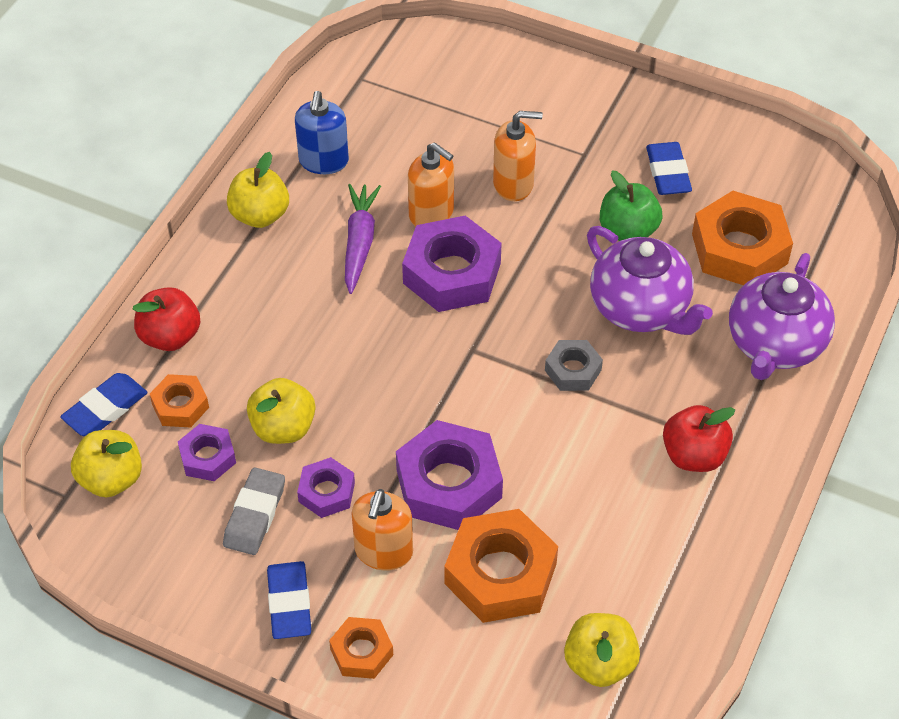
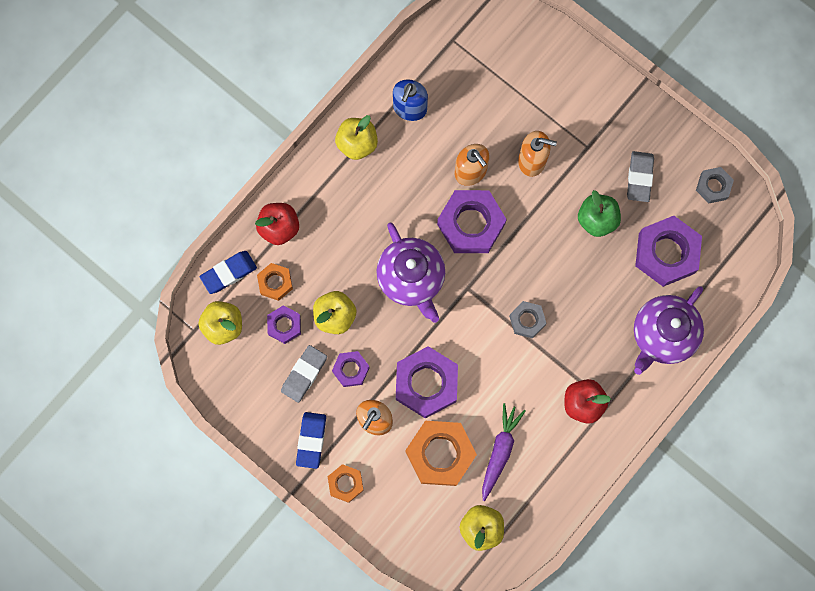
camera: 15 degrees right, 25 degrees up
purple carrot [345,184,381,294] -> purple carrot moved to [482,403,526,501]
purple teapot [587,226,713,335] -> purple teapot moved to [376,223,445,323]
blue eraser [646,142,692,195] -> grey eraser [627,151,654,202]
orange nut [692,191,793,285] -> purple nut [635,216,702,287]
none -> grey nut [696,167,734,204]

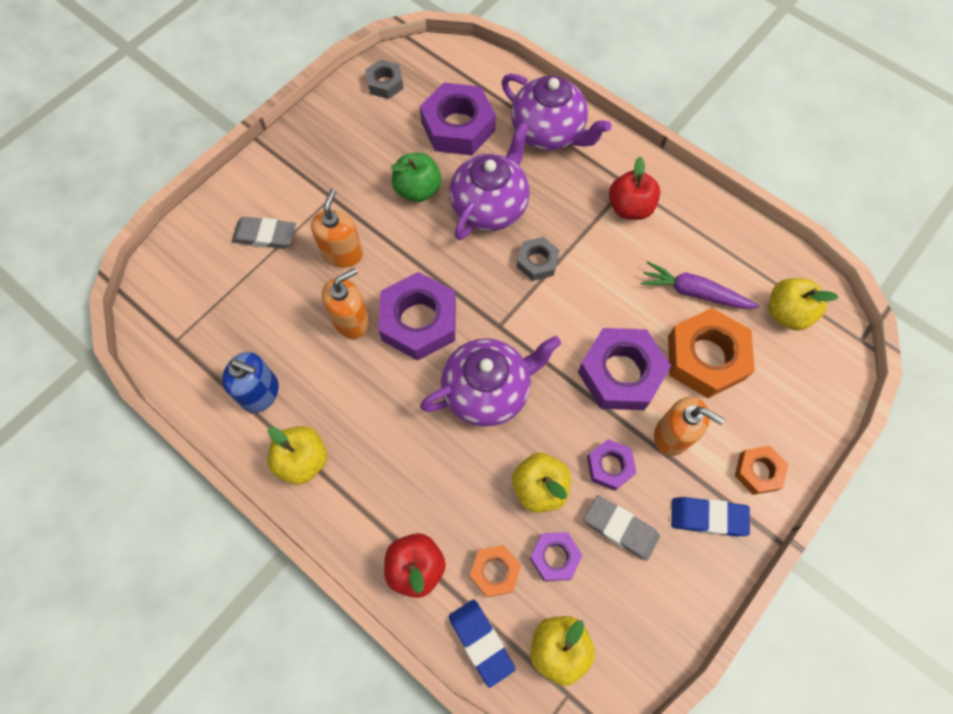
camera: 90 degrees left, 10 degrees down
grey eraser [627,151,654,202] -> grey eraser moved to [232,217,296,249]
none -> purple teapot [449,122,530,240]

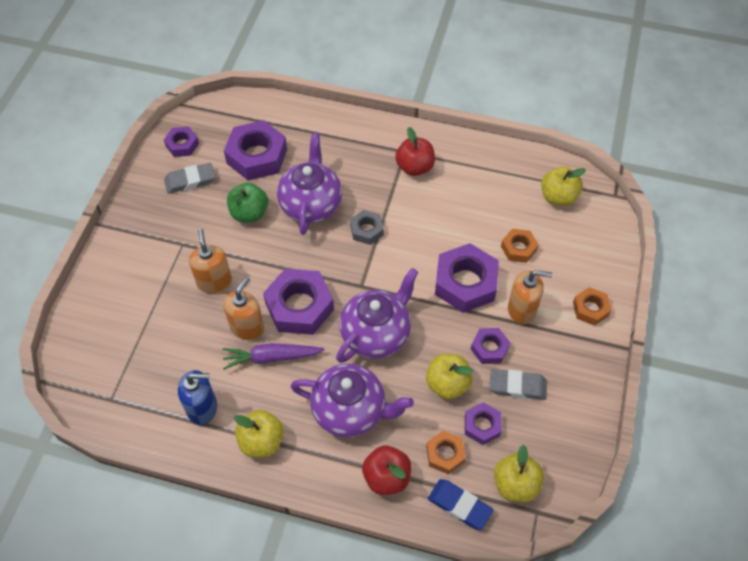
camera: 25 degrees left, 10 degrees down
grey eraser [232,217,296,249] -> grey eraser moved to [164,163,215,194]
grey nut [365,60,404,99] -> purple nut [164,127,199,157]
purple teapot [502,74,611,151] -> purple teapot moved to [290,363,414,438]
purple carrot [641,261,760,309] -> purple carrot moved to [222,343,325,370]
orange nut [668,308,755,398] -> orange nut [501,228,538,263], size x0.54
blue eraser [671,497,750,536] -> none

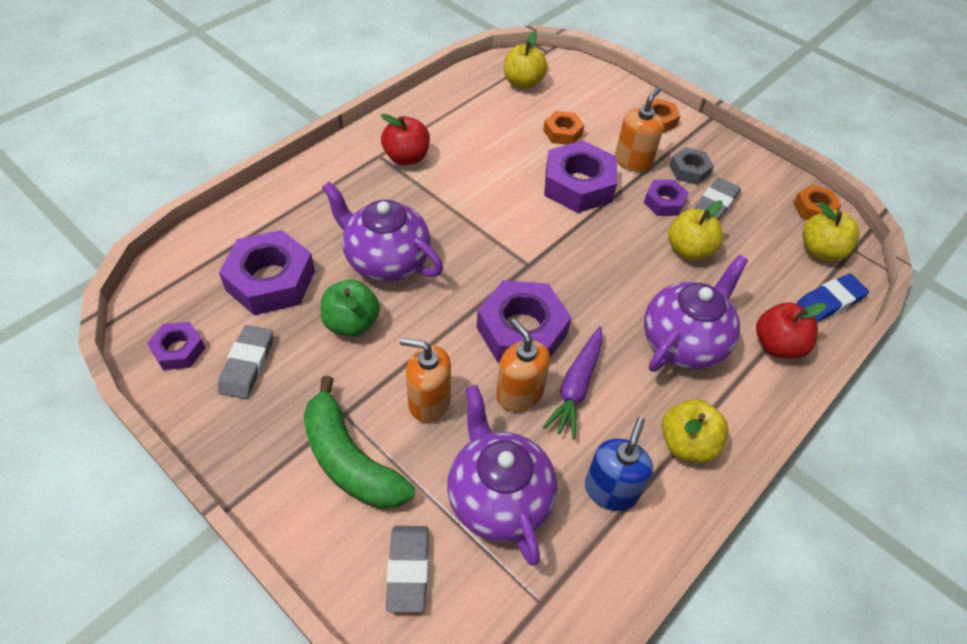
camera: 65 degrees left, 5 degrees down
purple teapot [336,268,418,363] -> purple teapot moved to [447,385,557,566]
grey nut [350,210,384,245] -> grey nut moved to [670,147,714,185]
orange nut [426,431,466,474] -> orange nut moved to [793,184,842,220]
purple nut [465,402,502,445] -> none
none -> green banana [303,376,415,509]
none -> grey eraser [386,526,429,613]

